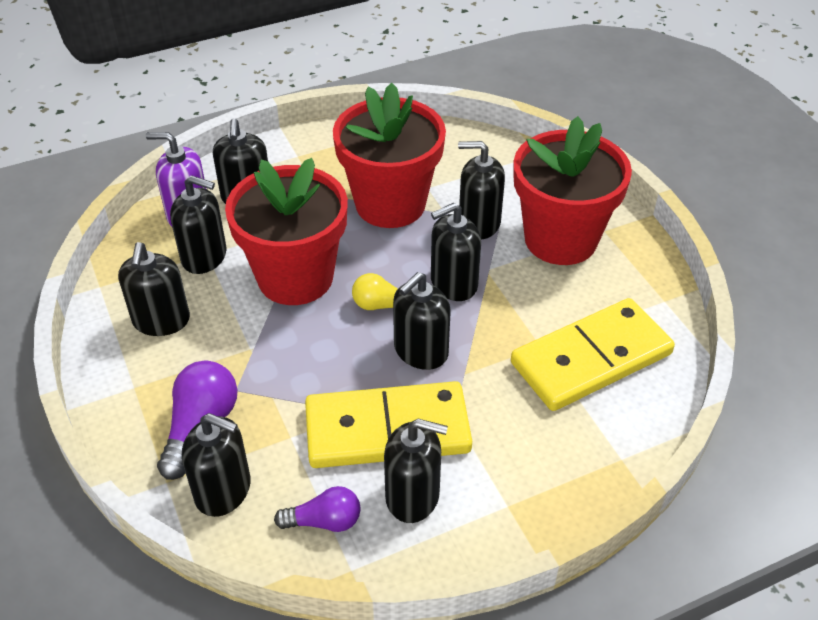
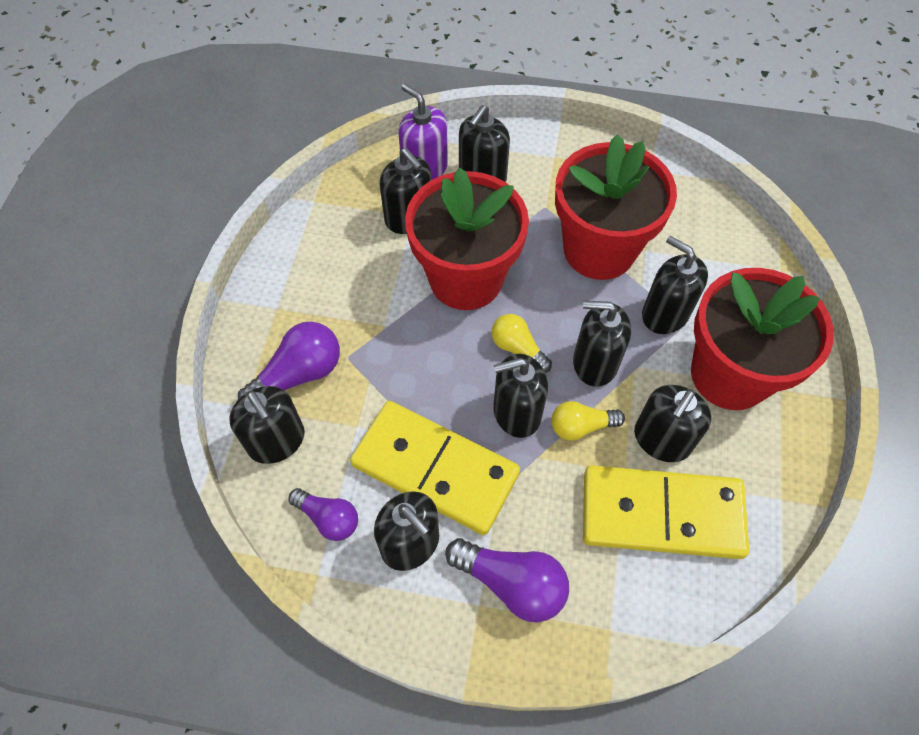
camera: 35 degrees right, 15 degrees up
black soap dispenser [118,242,190,336] -> black soap dispenser moved to [634,385,711,462]
none -> purple light bulb [445,538,569,622]
none -> yellow light bulb [551,401,625,441]

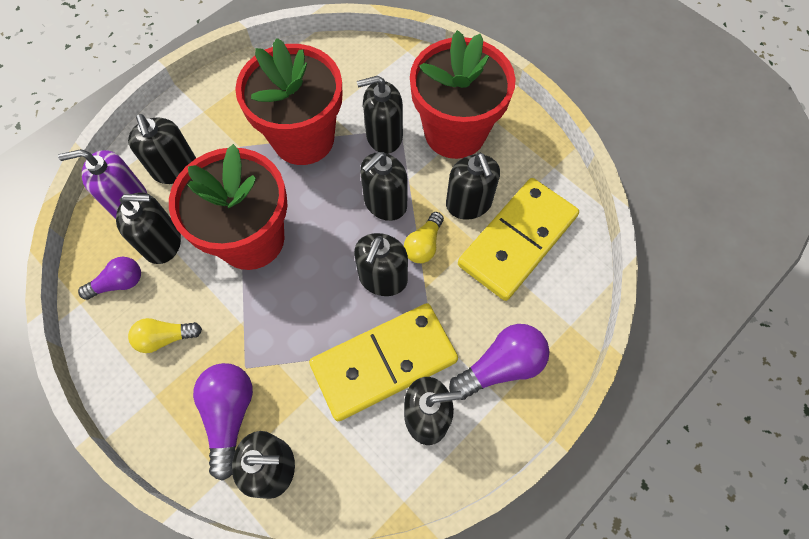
camera: 55 degrees left, 5 degrees up
purple light bulb [288,488,358,541] -> purple light bulb moved to [78,257,141,300]
yellow light bulb [491,314,552,373] -> yellow light bulb moved to [128,318,202,353]

